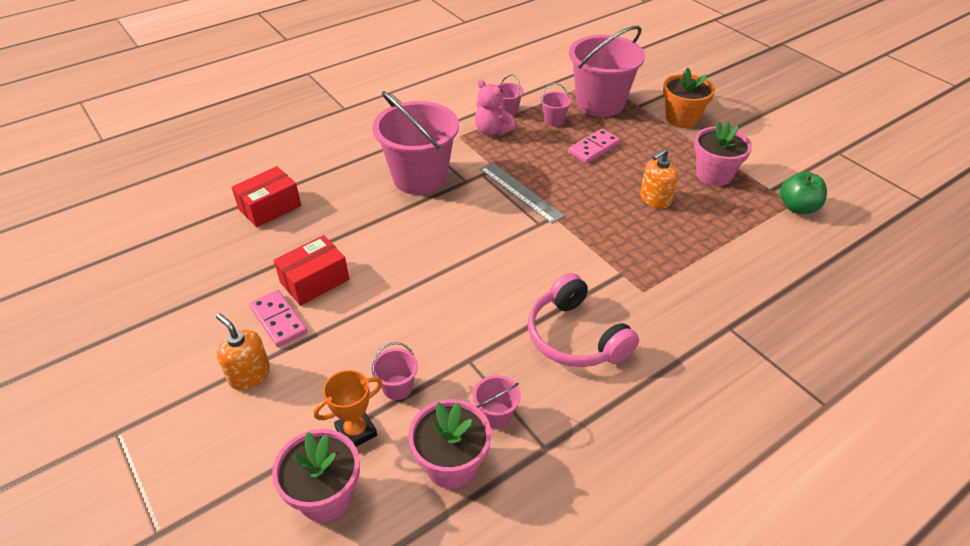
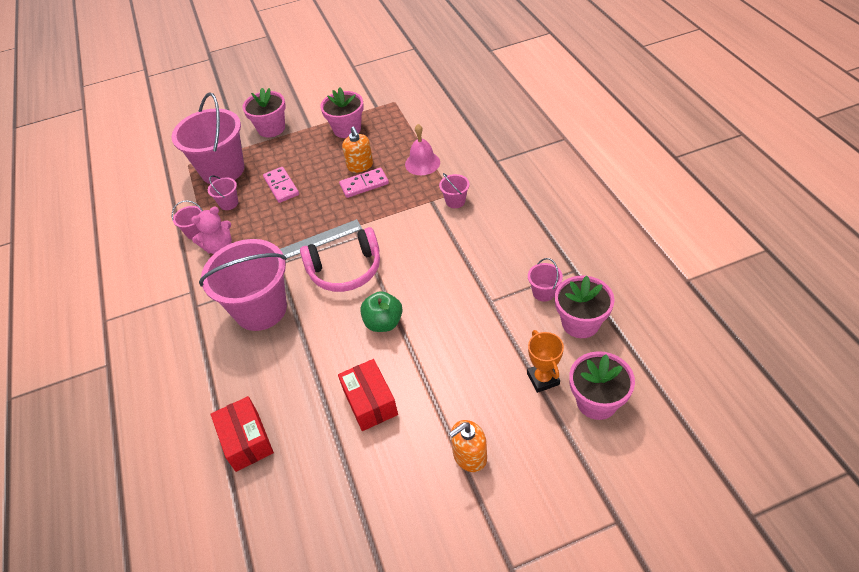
camera: 70 degrees left, 5 degrees up
pink domino [249,290,307,347] -> pink domino moved to [339,167,389,198]
pink bucket [371,342,418,400] -> pink bucket moved to [439,173,469,208]
pink headphones [528,273,639,367] -> pink headphones moved to [300,227,380,292]
orange flower pot [663,68,715,128] -> pink flower pot [242,88,286,137]
green apple [780,172,827,214] -> green apple moved to [360,291,403,332]
none -> pink bell [405,124,440,175]

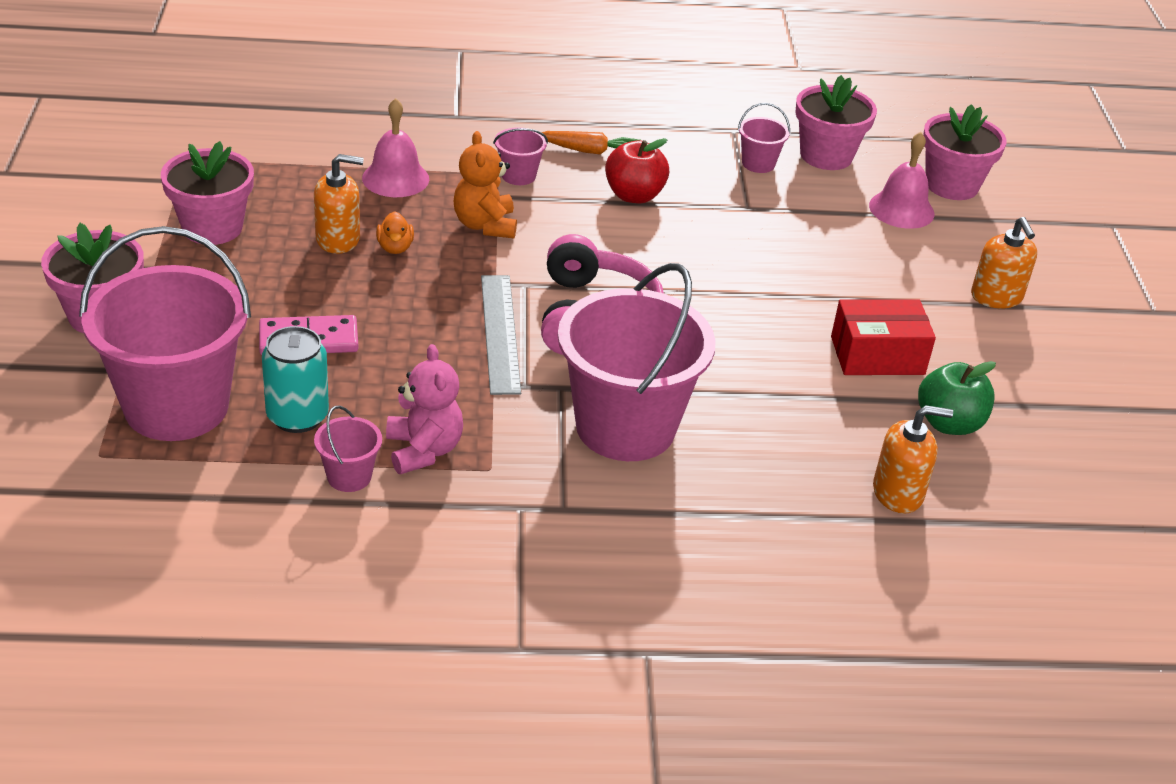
camera: 80 degrees left, 10 degrees down
pink bucket [208,175,238,210] -> turquoise can [262,326,329,433]
red box [211,396,274,472] -> orange soap dispenser [873,405,953,514]
pink domino [339,167,389,198] -> orange duck [376,211,414,254]
green apple [360,291,403,332] -> green apple moved to [918,361,996,435]
orange trophy [527,330,564,393] -> pink bell [869,132,935,229]
none -> orange teddy bear [454,131,517,238]
none -> orange carrot [542,131,640,155]
none -> red apple [605,138,669,203]

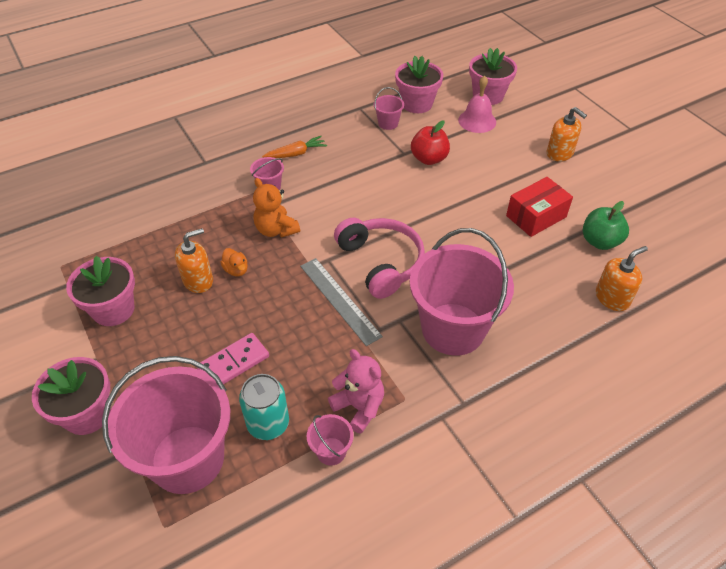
camera: 25 degrees left, 10 degrees up
pink bell [362,98,429,197] -> none
red apple [605,138,669,203] -> red apple moved to [411,120,450,165]

